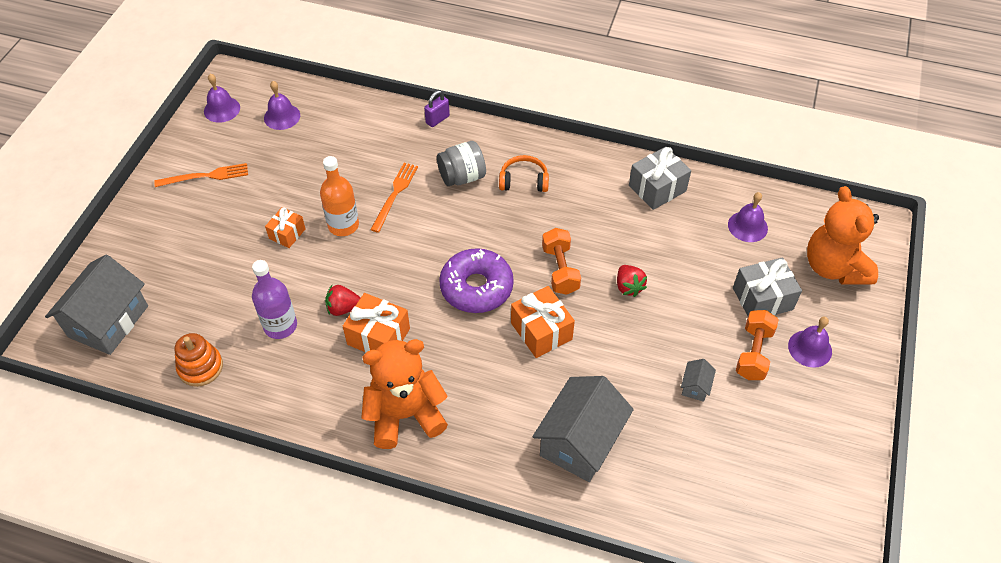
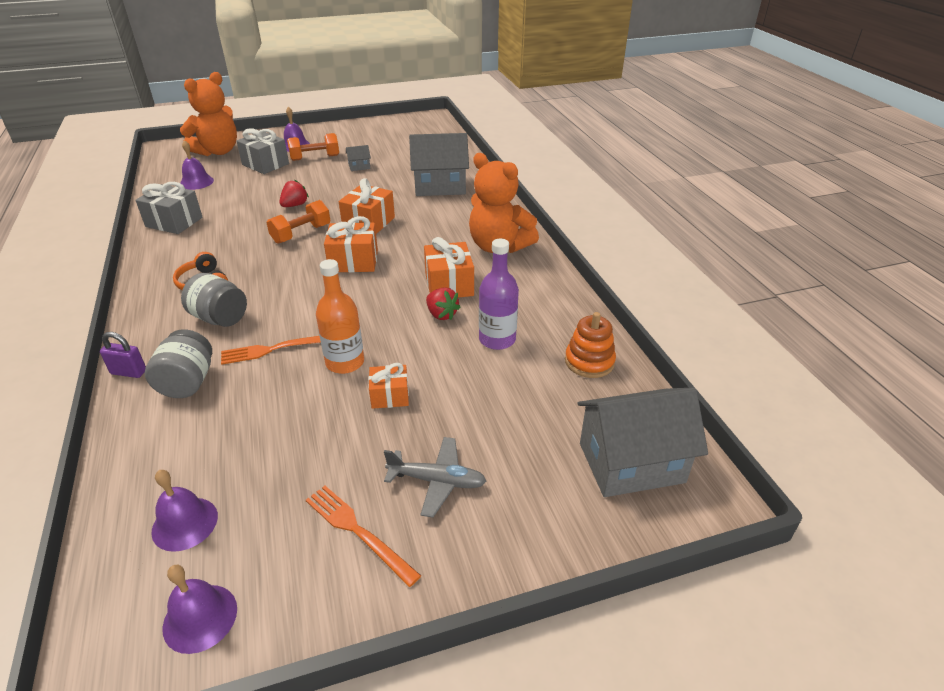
camera: 125 degrees left, 15 degrees down
purple donut [439,248,514,313] -> orange gift [324,216,378,273]
none -> grey jar [145,329,212,398]
none -> grey plane [384,437,486,518]

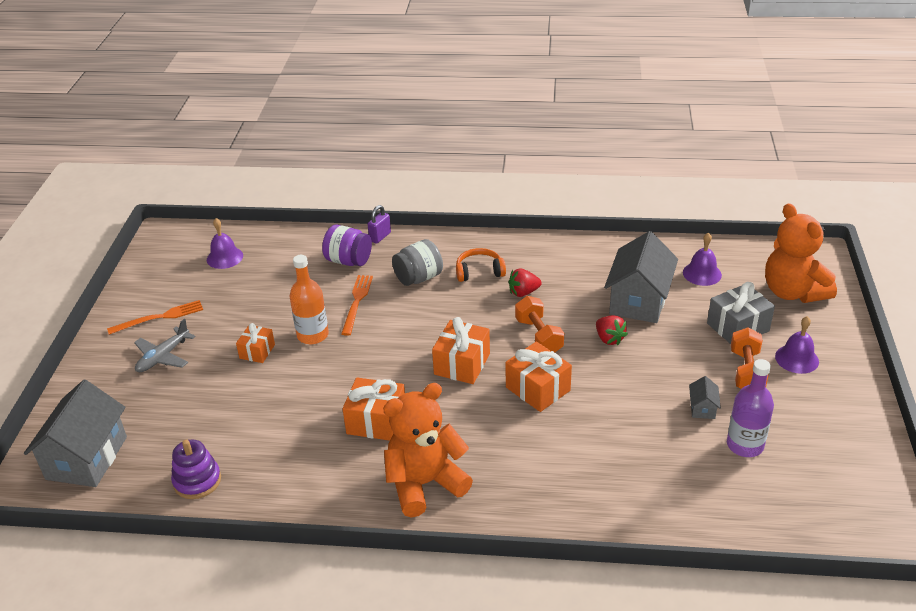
camera: 115 degrees right, 0 degrees up
grey gift [136,182,203,234] -> none
grey jar [145,329,212,398] -> purple jar [322,225,372,266]
purple bell [162,565,237,654] -> none
grey house [409,133,469,196] -> grey house moved to [604,231,678,323]
red strawberry [426,287,461,320] -> red strawberry moved to [509,268,542,297]
purple bottle [479,238,519,350] -> purple bottle moved to [727,359,774,457]
orange stacking toy [565,312,616,378] -> purple stacking toy [171,439,221,499]

